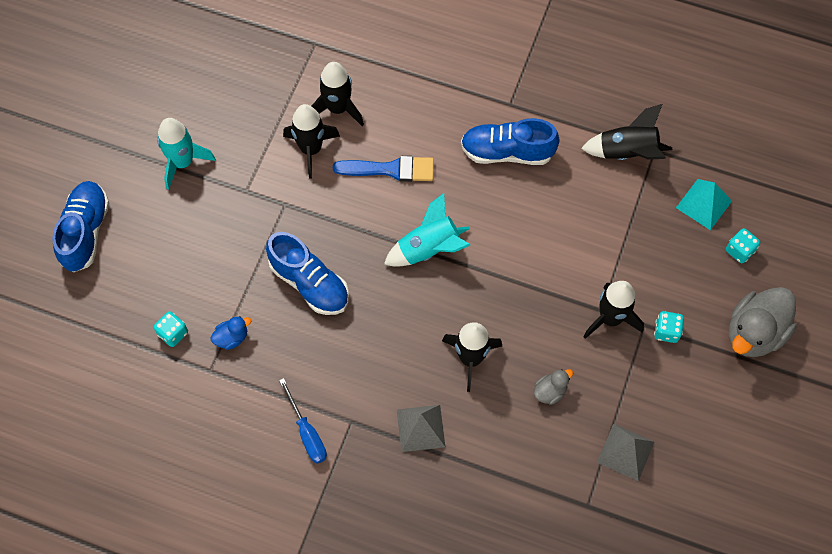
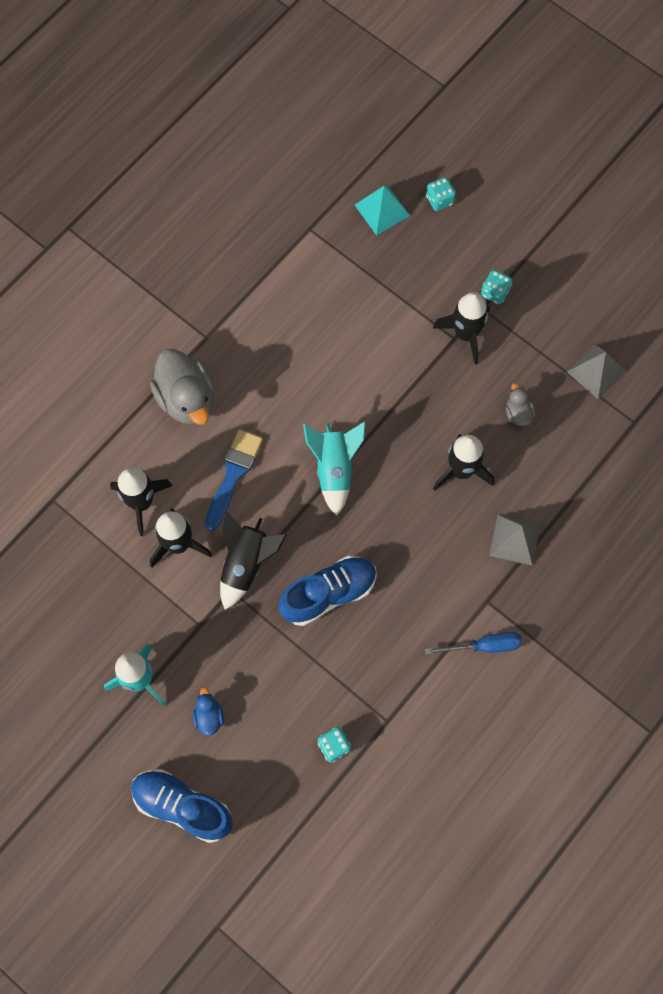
camera: 70 degrees left, 5 degrees up
blue duck [210,316,251,350] -> blue duck moved to [193,687,224,736]
blue shoe [461,118,560,165] -> none
black rocket [581,104,672,160] -> black rocket moved to [220,511,287,609]
grey duck [729,287,797,357] -> grey duck moved to [150,349,214,425]

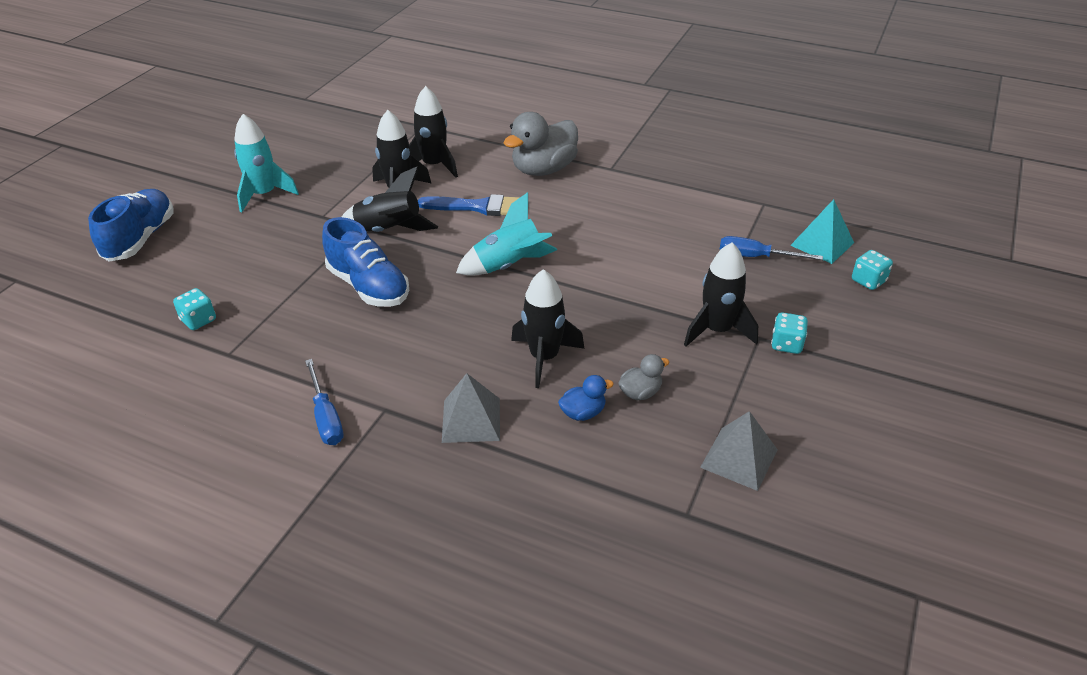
camera: 75 degrees right, 30 degrees down
blue duck [193,687,224,736] -> blue duck moved to [558,375,614,421]
none -> blue screwdriver [720,236,823,260]

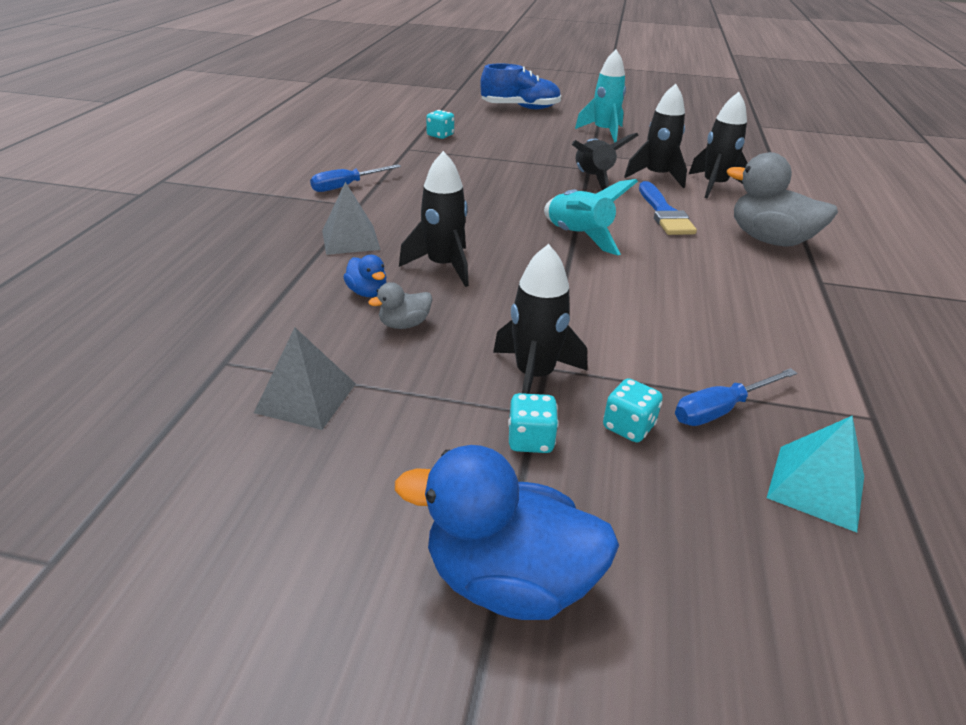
camera: 75 degrees right, 5 degrees down
blue shoe [322,217,409,307] -> none
grey duck [618,354,669,400] -> grey duck turned 105 degrees clockwise [368,282,432,329]
blue screwdriver [720,236,823,260] -> blue screwdriver turned 120 degrees counterclockwise [675,368,797,426]
turquoise dice [852,250,893,290] -> turquoise dice moved to [603,378,663,442]
none -> blue duck [395,445,619,620]

